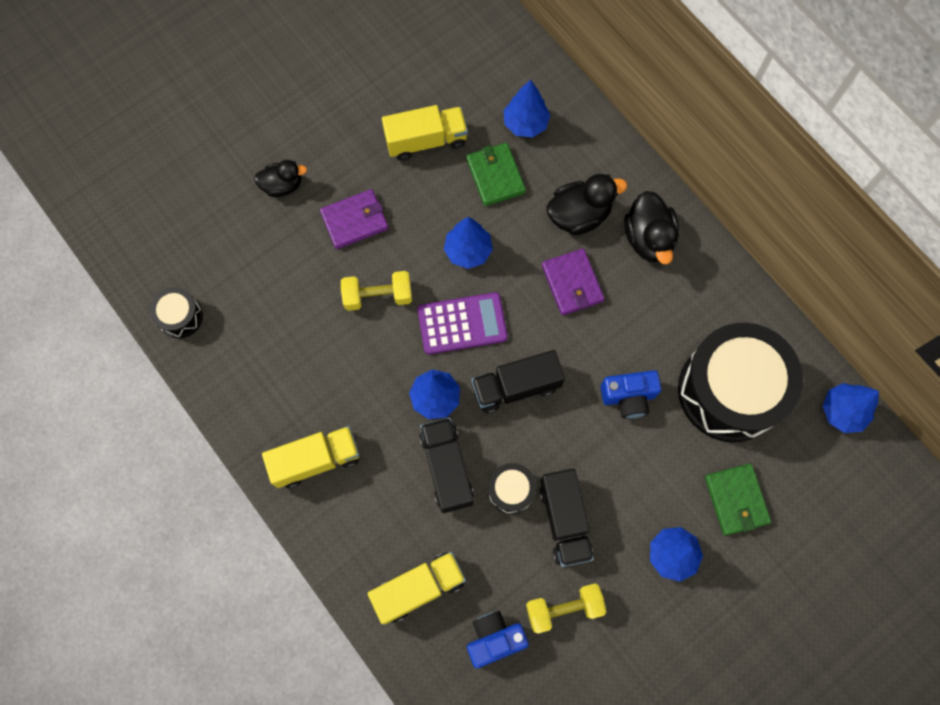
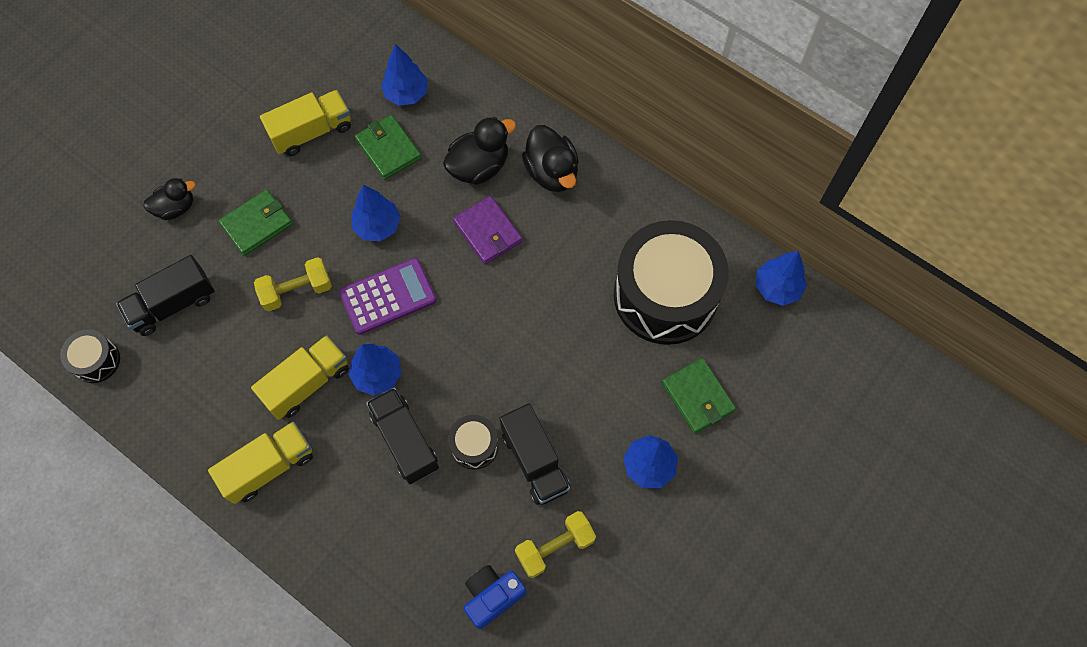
camera: 15 degrees left, 5 degrees down
purple wallet [320,189,388,249] -> green wallet [219,189,293,256]
yellow truck [367,552,466,624] -> yellow truck moved to [251,335,349,420]
black truck [472,350,565,413] -> black truck moved to [116,255,214,336]
blue camera [600,370,661,419] -> none

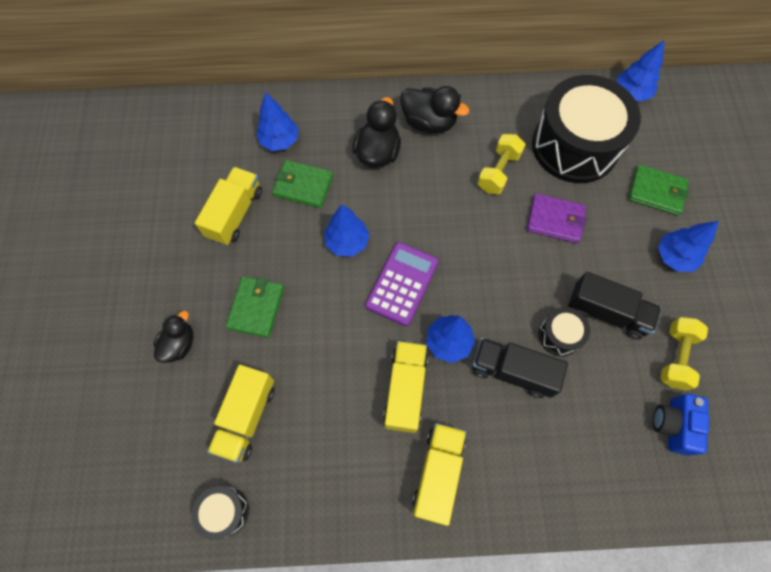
camera: 40 degrees left, 0 degrees up
black truck [116,255,214,336] -> yellow truck [208,365,275,463]
yellow dumbbell [254,257,332,311] -> yellow dumbbell moved to [477,134,526,194]
purple wallet [453,196,522,264] -> purple wallet moved to [527,194,586,243]

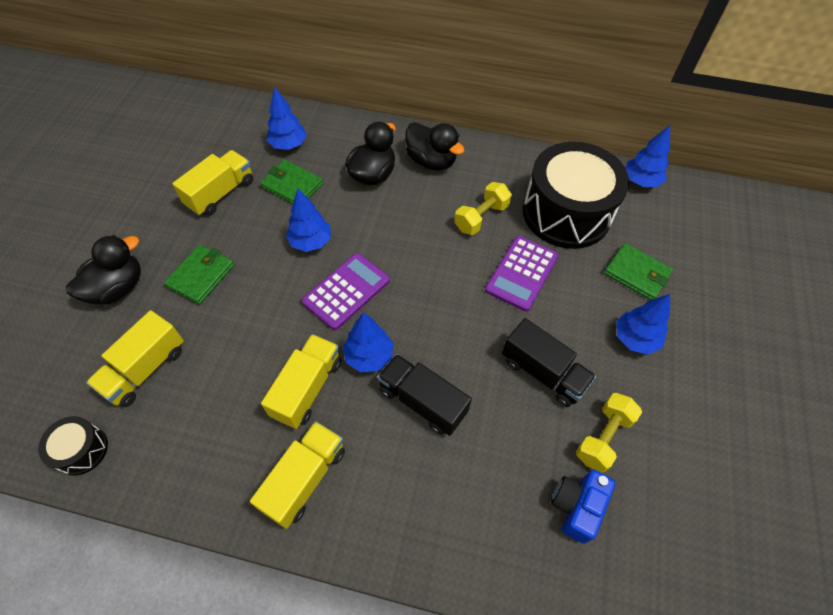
camera: 15 degrees right, 10 degrees down
black duck [153,311,193,363] -> black duck [66,235,141,305], size x1.51
purple wallet [527,194,586,243] -> purple calculator [485,236,559,311]
black drum [538,307,590,356] -> none

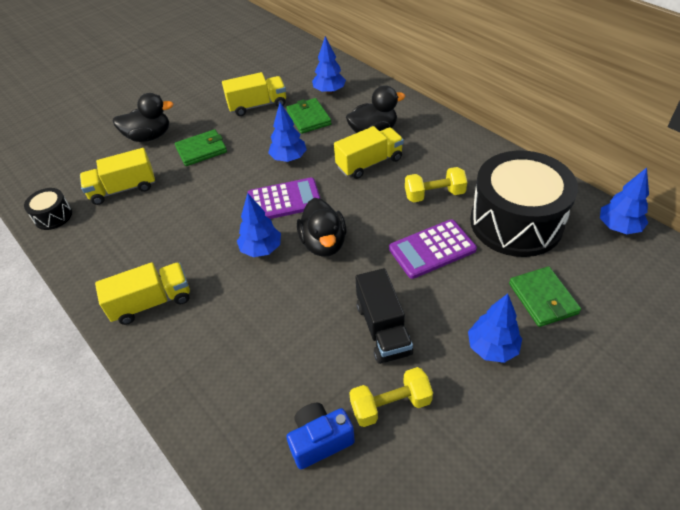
camera: 40 degrees right, 10 degrees down
yellow truck [261,334,341,429] -> yellow truck moved to [334,126,404,179]
black truck [377,354,472,436] -> none
black duck [405,122,464,171] -> black duck moved to [297,198,346,257]

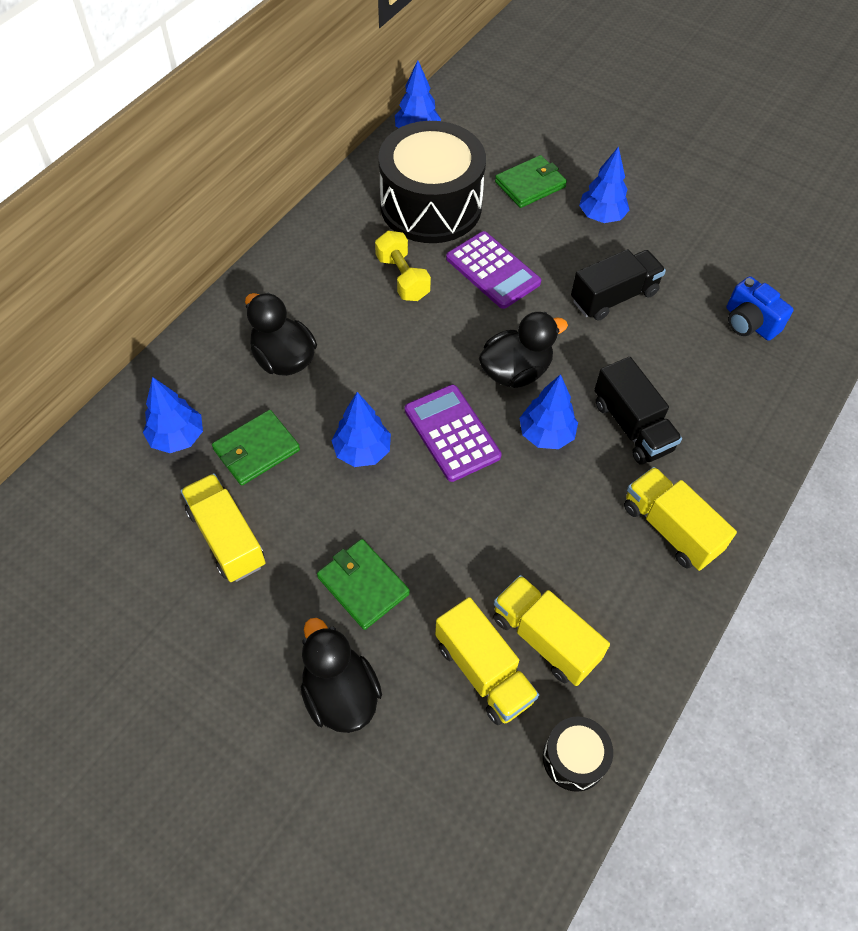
camera: 110 degrees left, 10 degrees up
yellow truck [334,126,404,179] -> yellow truck moved to [493,575,610,686]
yellow dumbbell [349,367,433,427] -> none
none -> black truck [594,357,682,464]

